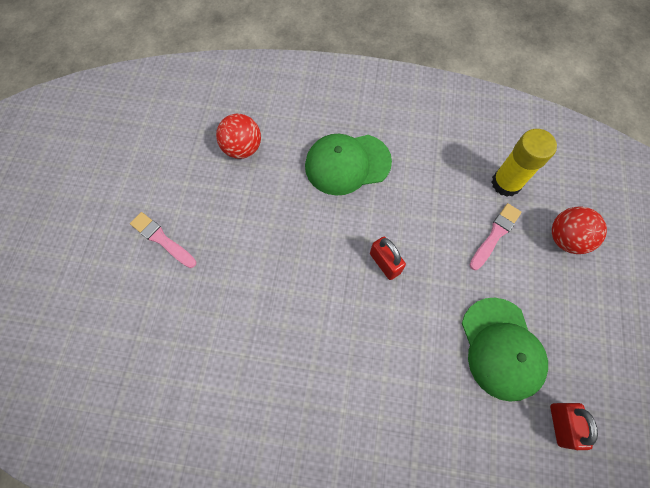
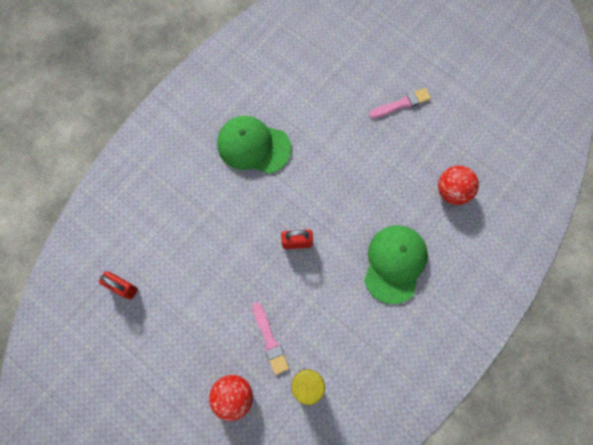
camera: 120 degrees right, 5 degrees up
green cap [462,298,548,402] -> green cap moved to [217,116,291,174]

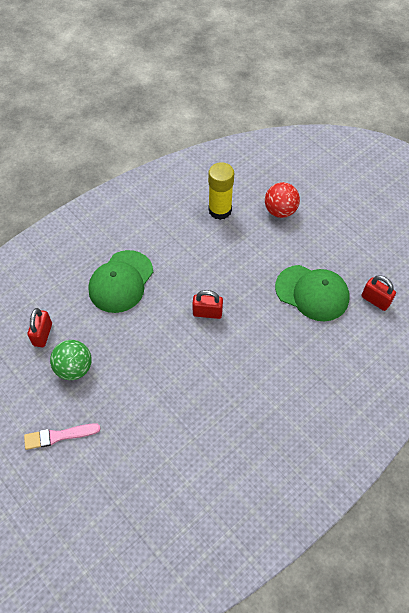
camera: 170 degrees left, 15 degrees down
green cap [217,116,291,174] -> green cap moved to [275,265,350,321]
pink brush [252,302,289,375] -> none
red ball [438,166,479,205] -> red padlock [27,308,52,347]
none -> green ball [50,340,92,380]

